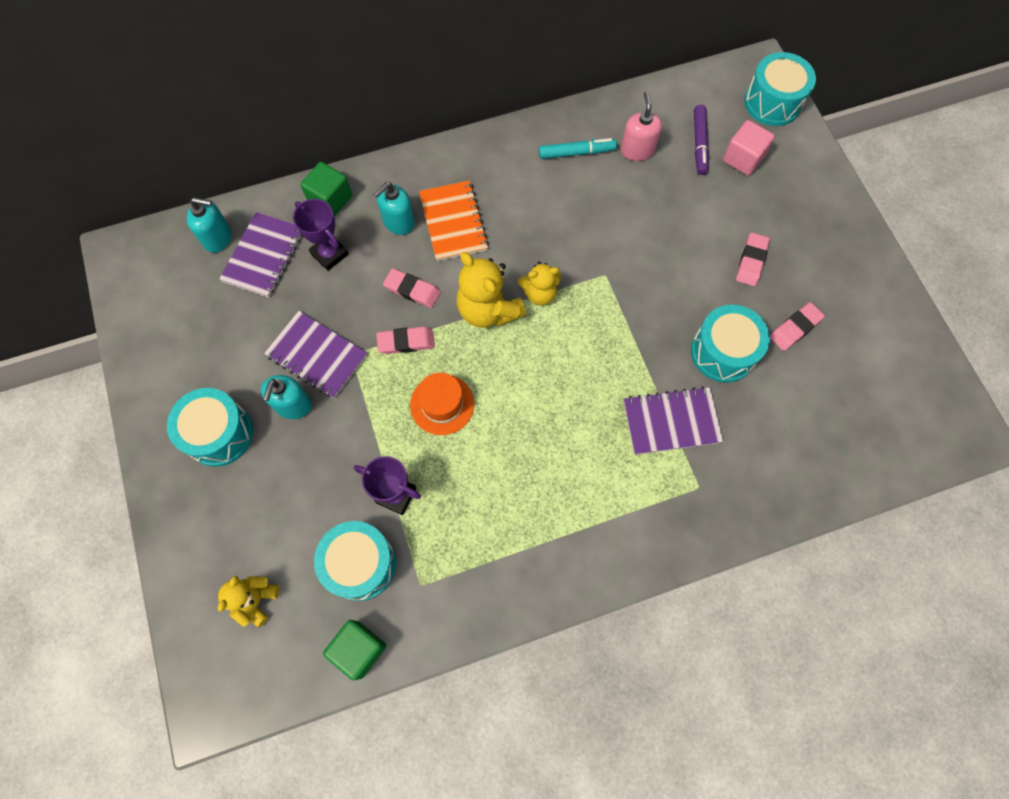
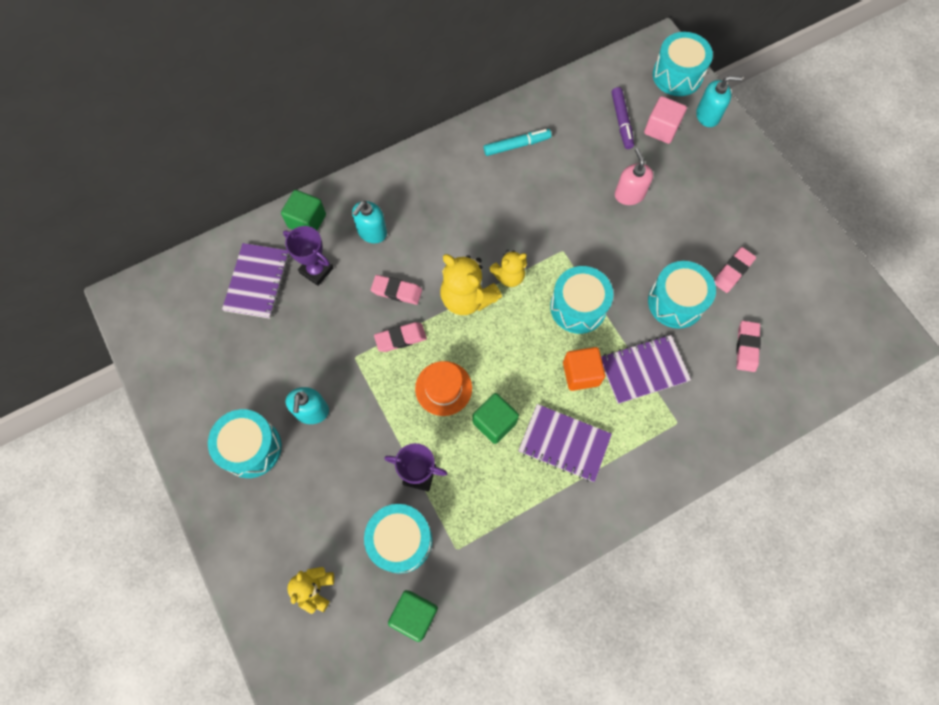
camera: 10 degrees left, 0 degrees up
turquoise soap dispenser [187,198,231,253] -> turquoise soap dispenser moved to [696,76,742,127]
purple notebook [264,311,367,398] -> purple notebook moved to [518,404,612,482]
orange notebook [419,181,489,261] -> none
pink soap dispenser [621,92,662,161] -> pink soap dispenser moved to [615,148,653,205]
pink eraser [736,232,770,286] -> pink eraser moved to [736,321,761,372]
none -> green cube [473,393,519,444]
none -> turquoise drum [550,266,613,334]
none -> orange cube [563,347,605,391]

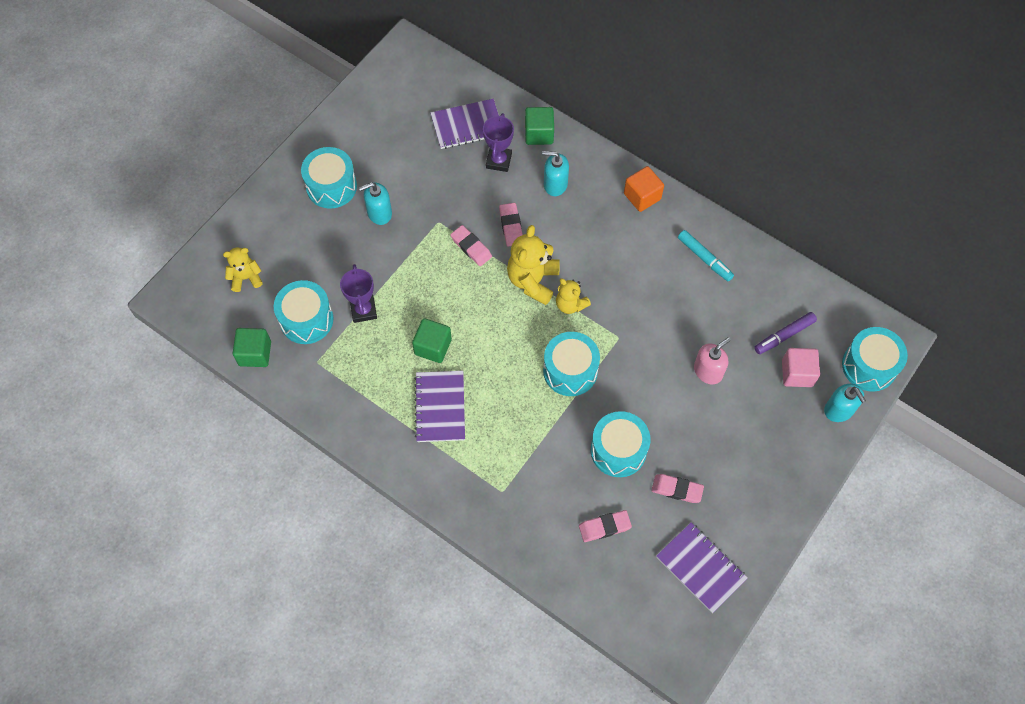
camera: 65 degrees right, 5 degrees down
orange hat [415,361,472,416] -> none
orange cube [563,347,605,391] -> orange cube moved to [624,166,664,212]
purple notebook [601,335,691,404] -> purple notebook moved to [656,523,748,613]

